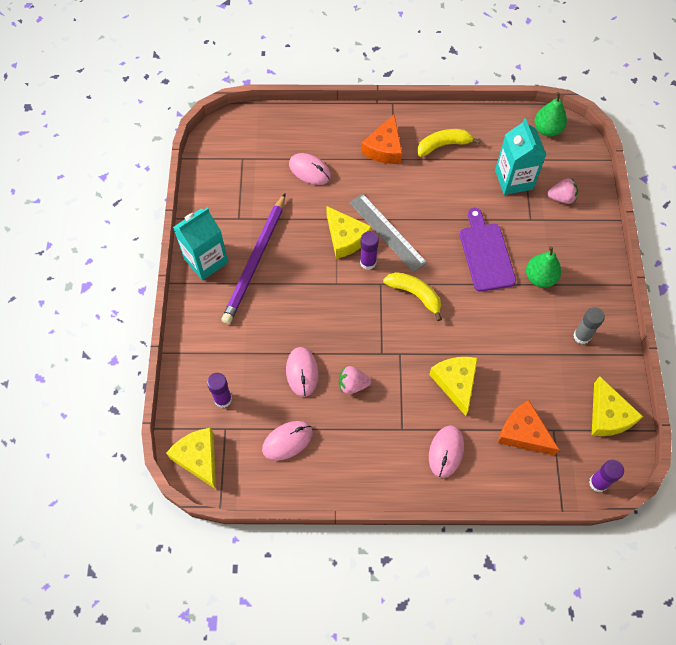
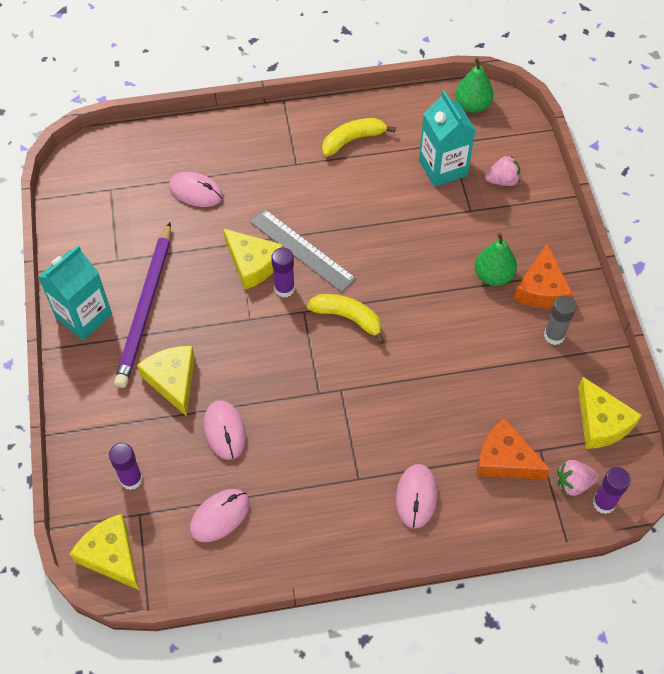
camera: 10 degrees left, 5 degrees down
pink strawberry [339,366,371,394] -> pink strawberry moved to [557,460,598,496]
orange cheese [361,115,402,164] -> orange cheese moved to [513,244,573,309]
yellow cheese [429,357,478,416] -> yellow cheese moved to [137,346,195,416]
purple cutting board [460,208,516,292] -> none

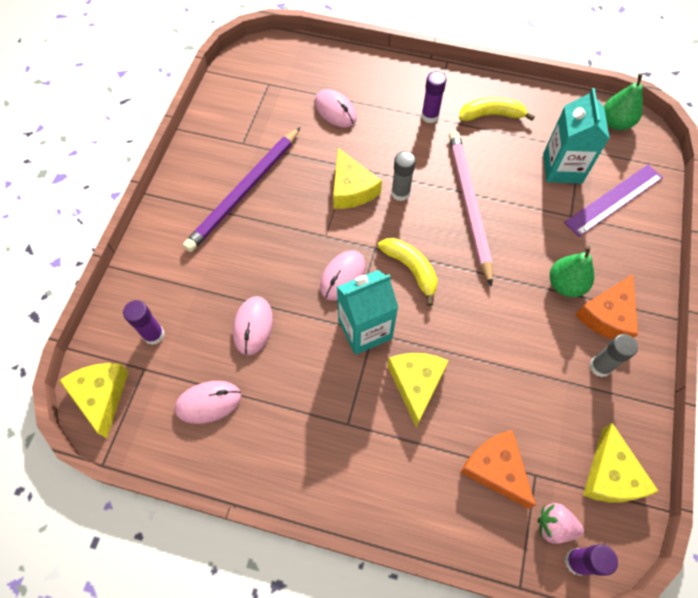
camera: 25 degrees right, 5 degrees up
turquoise carton [38,246,112,340] -> turquoise carton moved to [337,270,399,355]
yellow cheese [137,346,195,416] -> yellow cheese moved to [387,353,449,427]
grey ruler [250,209,356,292] -> grey glue stick [391,151,416,201]
purple glue stick [271,248,295,297] -> purple glue stick moved to [421,71,446,123]
pink mouse [396,464,437,529] -> pink mouse moved to [320,250,366,301]
pink strawberry [485,156,520,186] -> purple ruler [564,165,663,237]
none -> pink pencil [449,131,493,287]

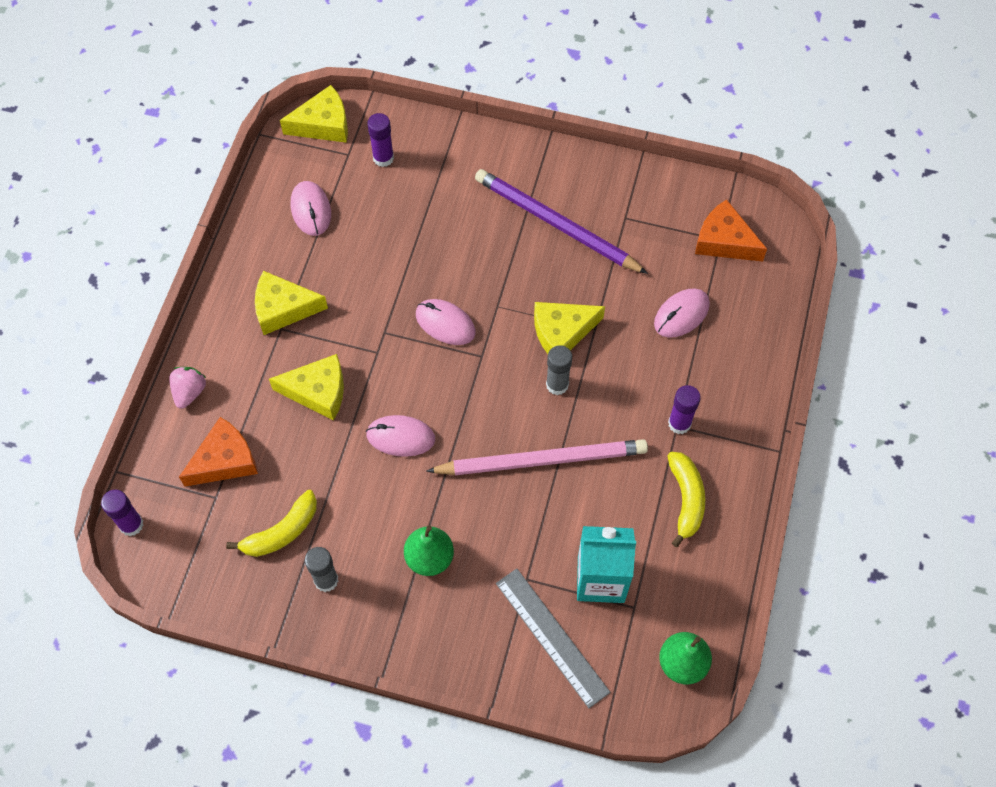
camera: 90 degrees right, 0 degrees up
pink mouse [233,296,273,355] -> pink mouse moved to [366,415,435,457]
turquoise carton [337,270,399,355] -> none
yellow banana [378,238,438,306] -> yellow banana moved to [226,490,317,557]
pink strawberry [537,503,584,544] -> pink strawberry moved to [169,367,206,409]
purple ruler [564,165,663,237] -> grey ruler [496,569,610,708]
orange cheese [575,274,638,340] -> orange cheese moved to [695,199,767,262]
yellow cheese [583,423,658,503] -> yellow cheese moved to [255,271,328,335]

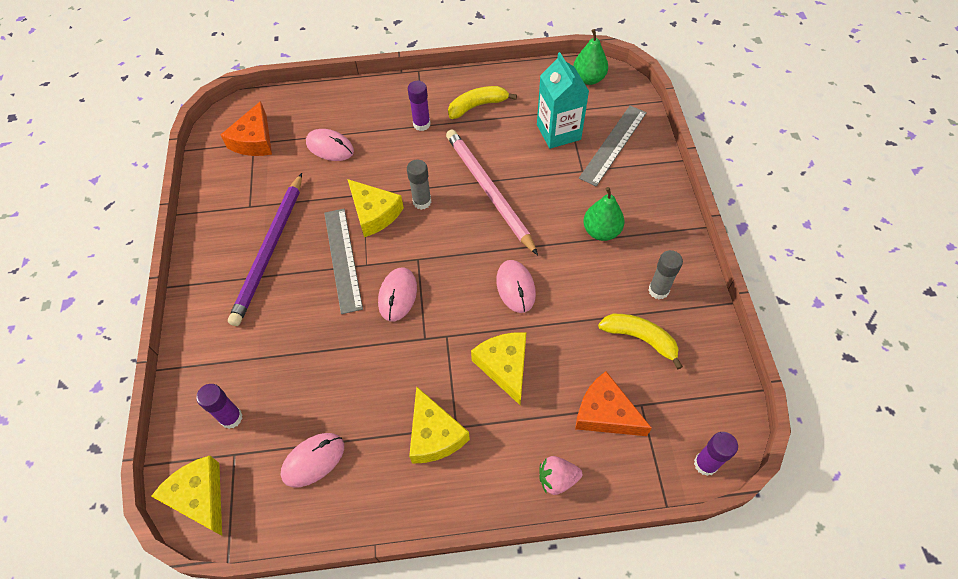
camera: 110 degrees left, 5 degrees down
none -> grey ruler [324,209,363,314]

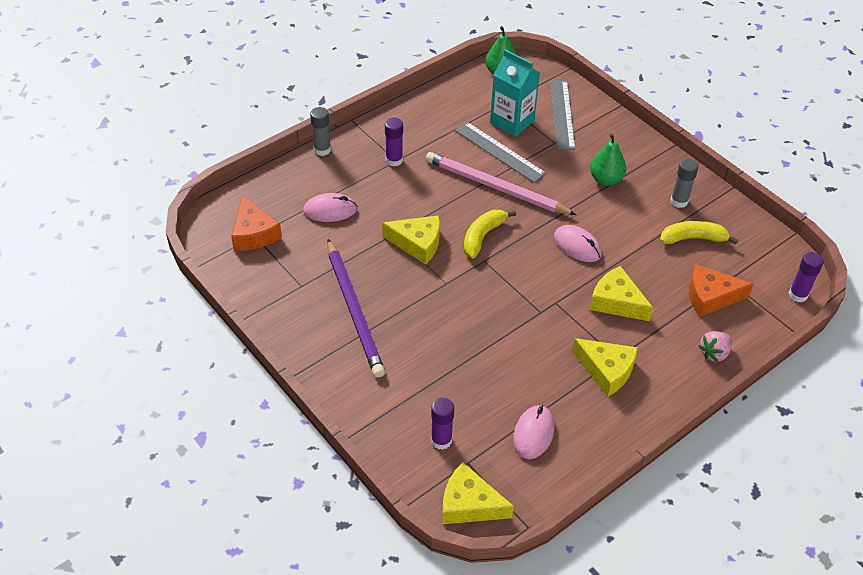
camera: 35 degrees left, 10 degrees down
grey ruler [324,209,363,314] -> grey ruler moved to [455,122,546,183]
pink mouse [378,268,417,322] -> none
grey glue stick [407,159,432,210] -> grey glue stick moved to [310,107,331,156]
yellow banana [448,86,517,119] -> yellow banana moved to [464,210,516,259]

